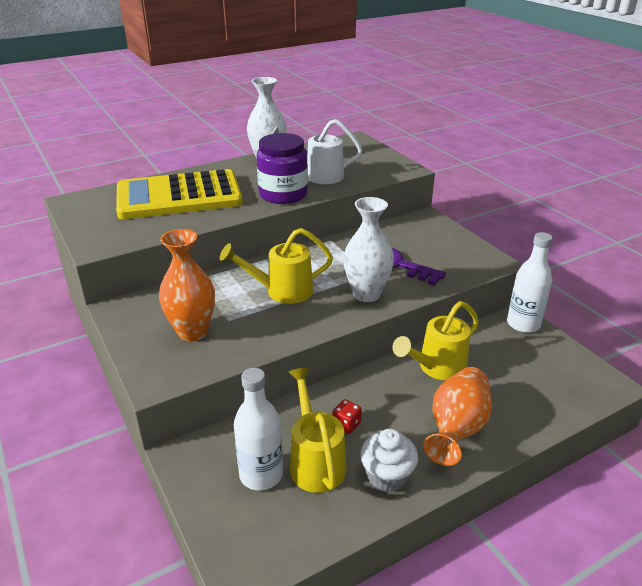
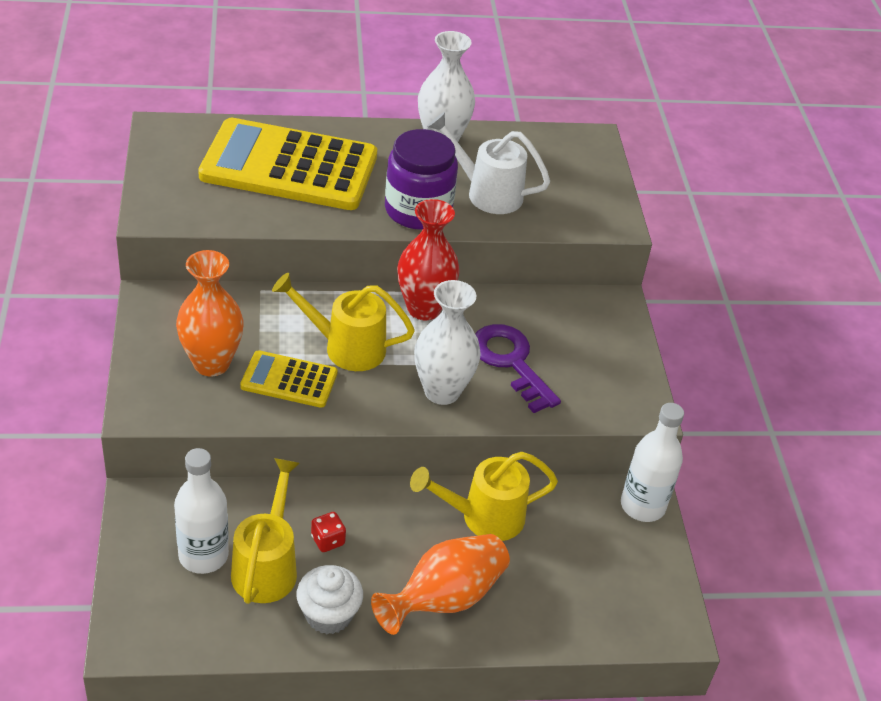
camera: 20 degrees right, 10 degrees up
none -> yellow calculator [240,350,338,408]
none -> red vase [397,199,460,320]

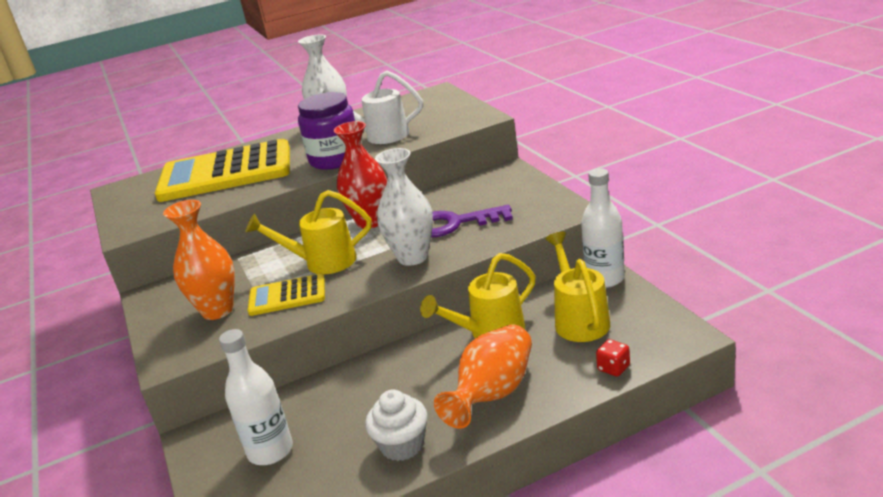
camera: 10 degrees left, 15 degrees down
yellow watering can [231,458,300,604] -> yellow watering can moved to [545,232,610,342]
red dice [311,512,346,552] -> red dice moved to [596,339,630,377]
purple key [475,324,561,413] -> purple key turned 45 degrees counterclockwise [431,205,513,237]

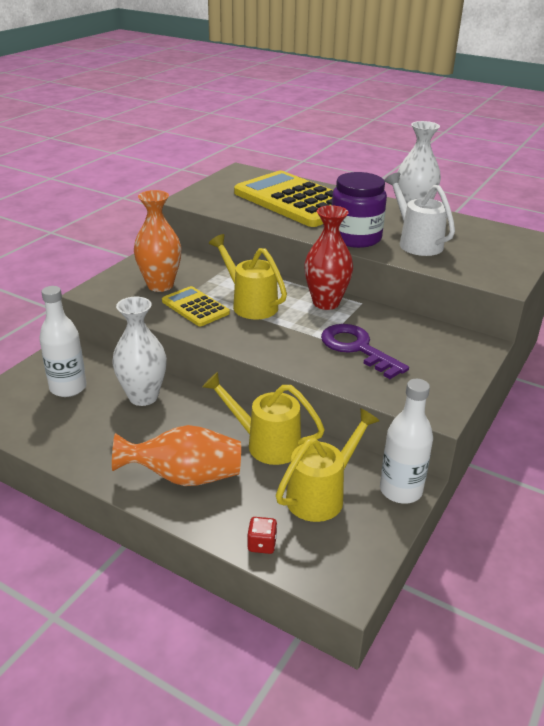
camera: 50 degrees right, 5 degrees up
white cupcake [365,389,428,461] -> none
white vase [375,148,433,266] -> white vase moved to [112,297,167,406]

